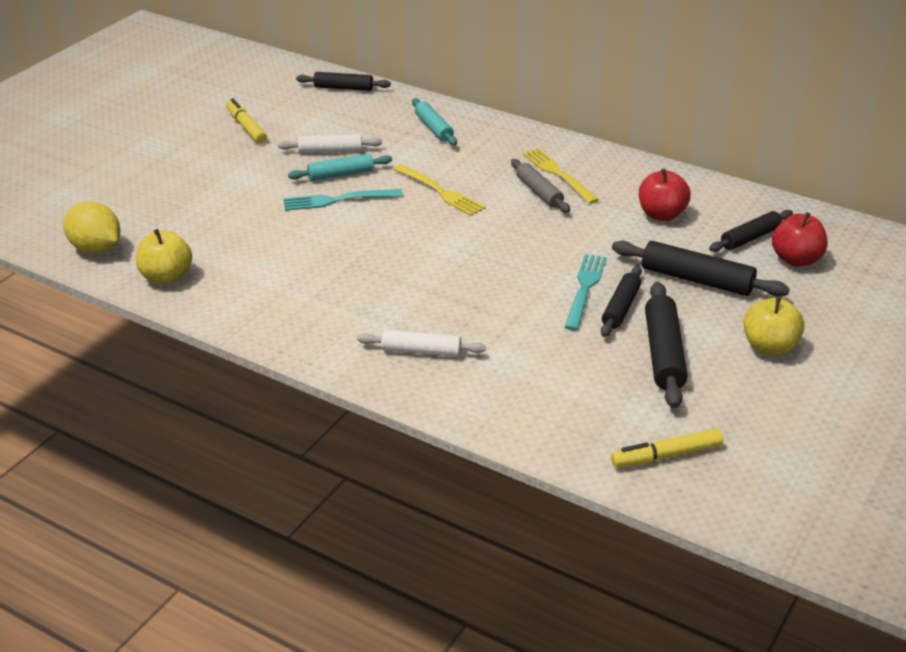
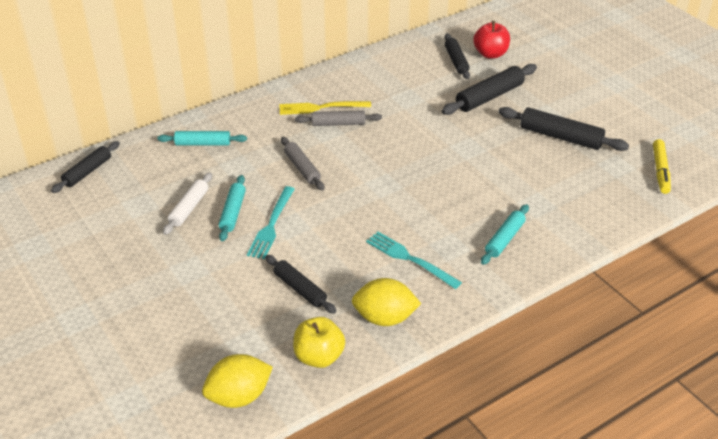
camera: 65 degrees left, 5 degrees up
yellow marker [226,98,267,144] -> none
white rolling pin [357,330,486,357] -> turquoise rolling pin [481,204,529,265]
yellow fork [393,164,485,216] -> grey rolling pin [281,137,324,190]
turquoise fork [564,254,607,331] -> turquoise fork moved to [366,232,462,289]
black rolling pin [601,266,642,337] -> black rolling pin moved to [265,255,336,314]
red apple [639,168,691,221] -> none
yellow apple [743,296,804,356] -> none
none -> yellow lemon [352,278,421,326]

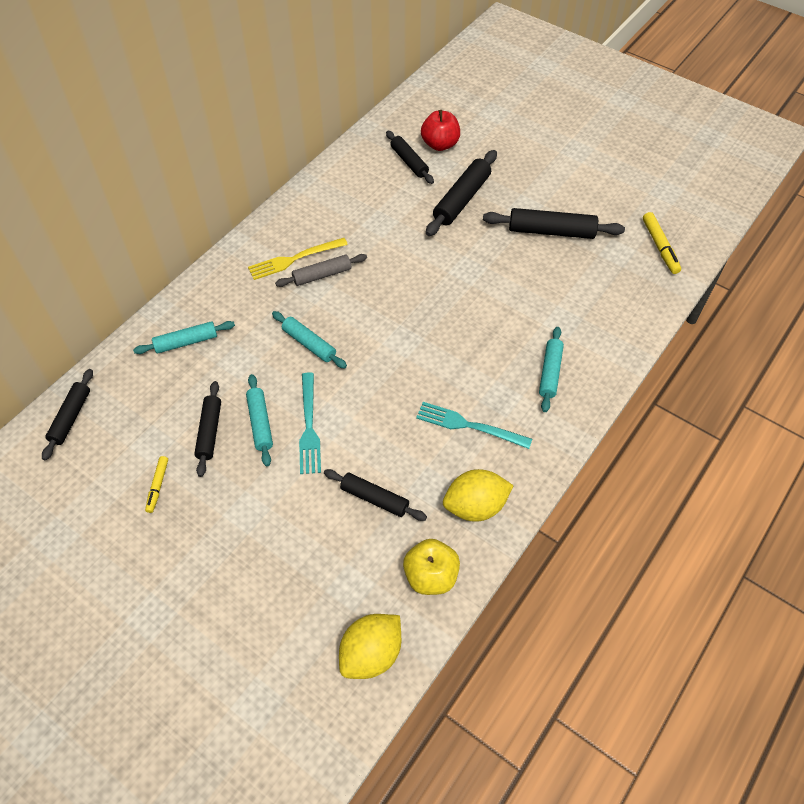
camera: 20 degrees left, 15 degrees up
white rolling pin [163,172,212,235] -> black rolling pin [194,381,221,477]
grey rolling pin [281,137,324,190] -> turquoise rolling pin [272,311,347,369]
none -> yellow marker [145,456,168,513]

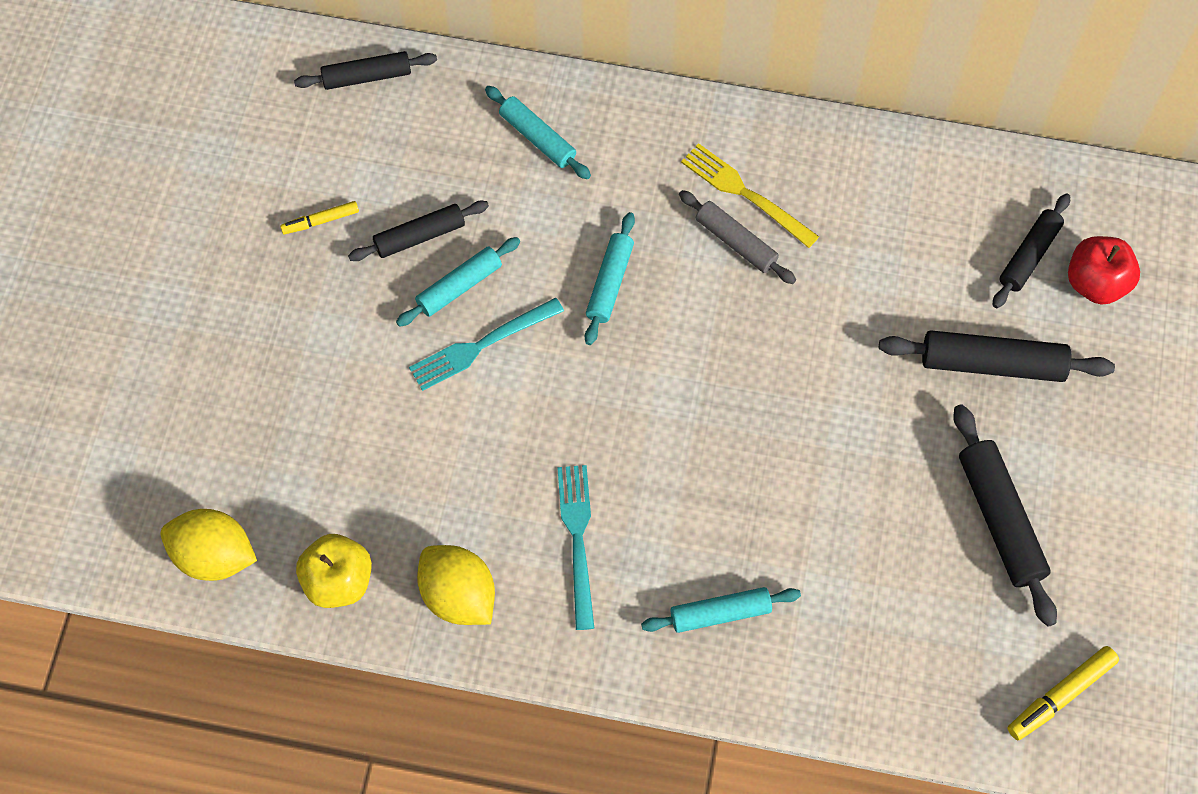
camera: 65 degrees right, 10 degrees up
black rolling pin [324,469,427,521] -> none

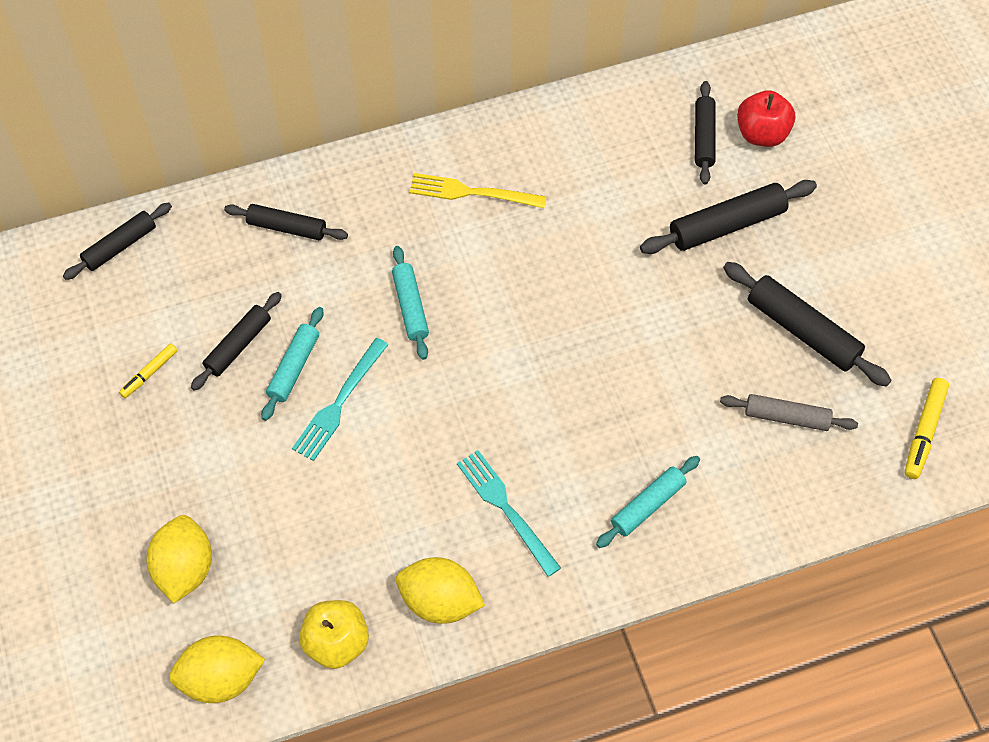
camera: 30 degrees left, 5 degrees down
turquoise rolling pin [485,86,591,179] -> black rolling pin [224,204,348,240]
grey rolling pin [679,190,796,284] -> grey rolling pin moved to [720,394,858,431]
none -> yellow lemon [146,515,212,603]

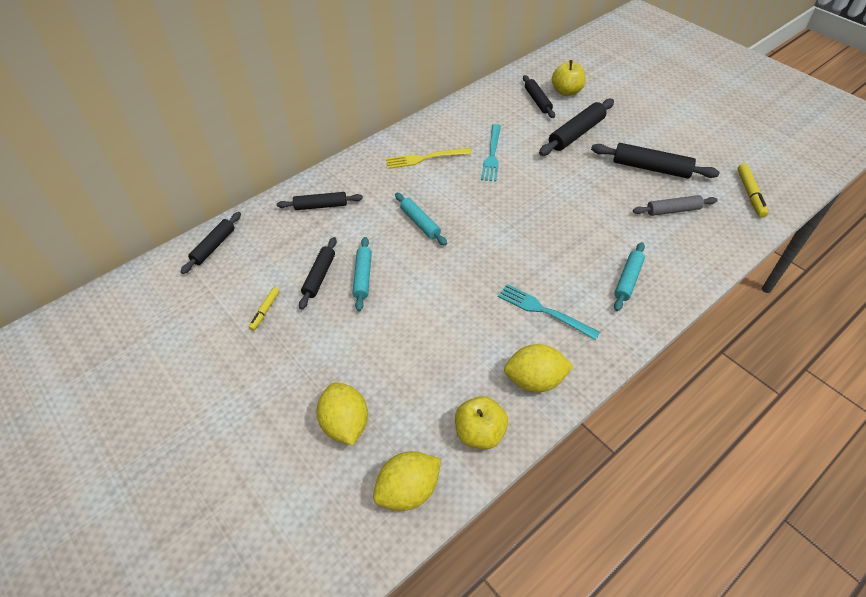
camera: 20 degrees left, 10 degrees down
turquoise fork [292,338,389,461] -> turquoise fork moved to [481,124,501,181]
red apple [737,90,795,147] -> yellow apple [552,60,586,96]

